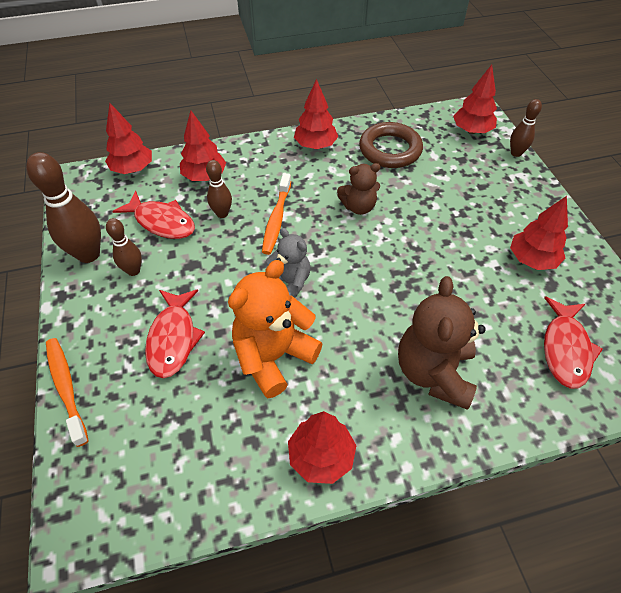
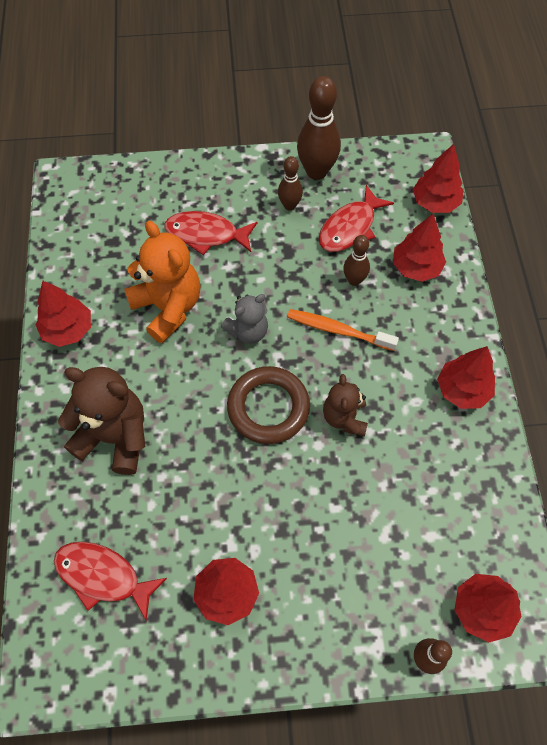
camera: 100 degrees right, 10 degrees up
orange toothbrush [46,338,88,447] -> none
brown ring [359,122,423,168] -> brown ring moved to [227,366,310,444]

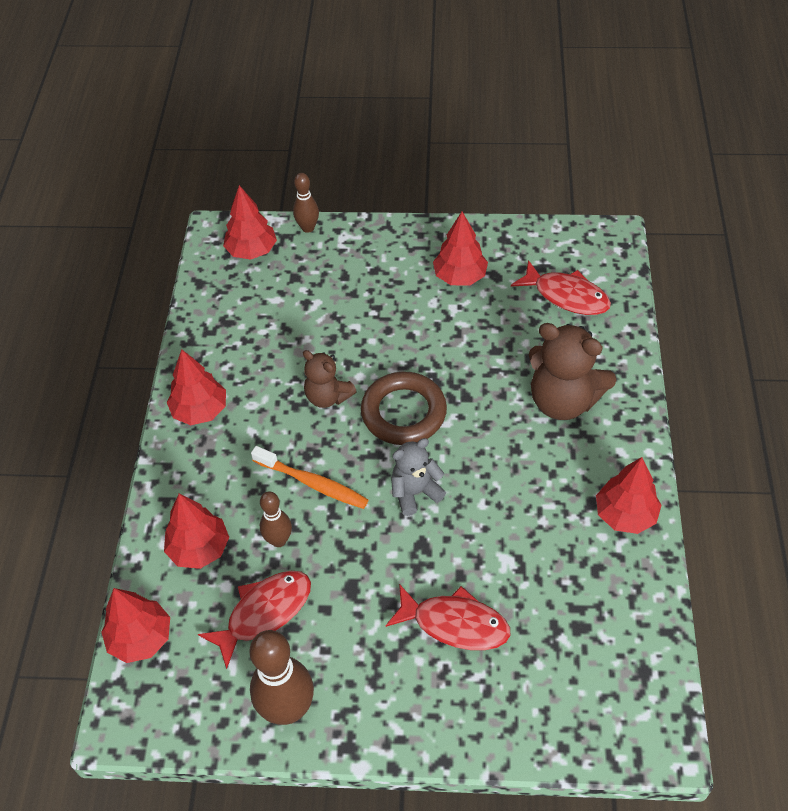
camera: 170 degrees left, 10 degrees down
orange teddy bear [124,221,200,343] -> none
brown bowling pin [278,156,303,211] -> none
brown teddy bear [323,374,368,436] -> brown teddy bear turned 120 degrees clockwise [303,350,357,408]

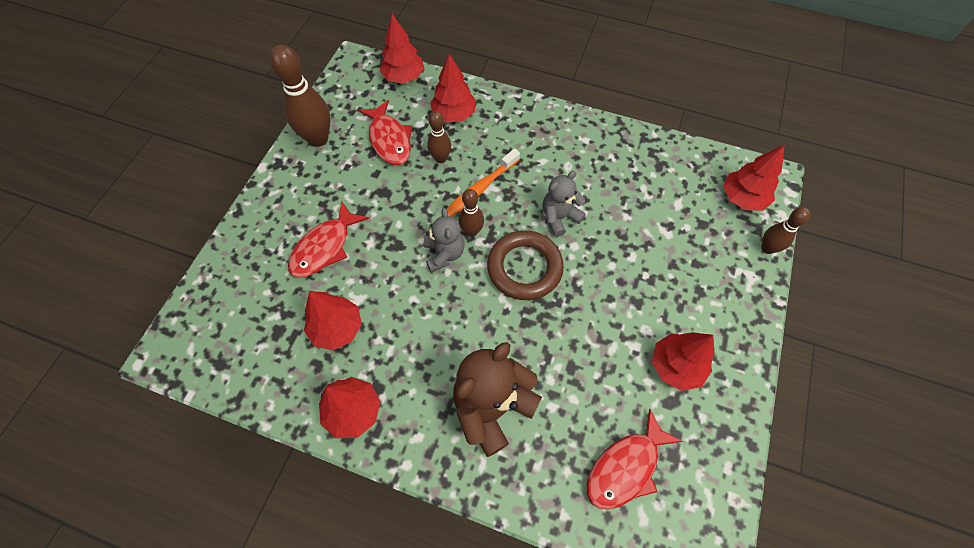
camera: 105 degrees right, 10 degrees up
red tree [167,349,226,425] -> red tree moved to [304,291,362,351]
brown teddy bear [303,350,357,408] -> grey teddy bear [543,171,586,237]
none -> brown bowling pin [459,189,484,237]

